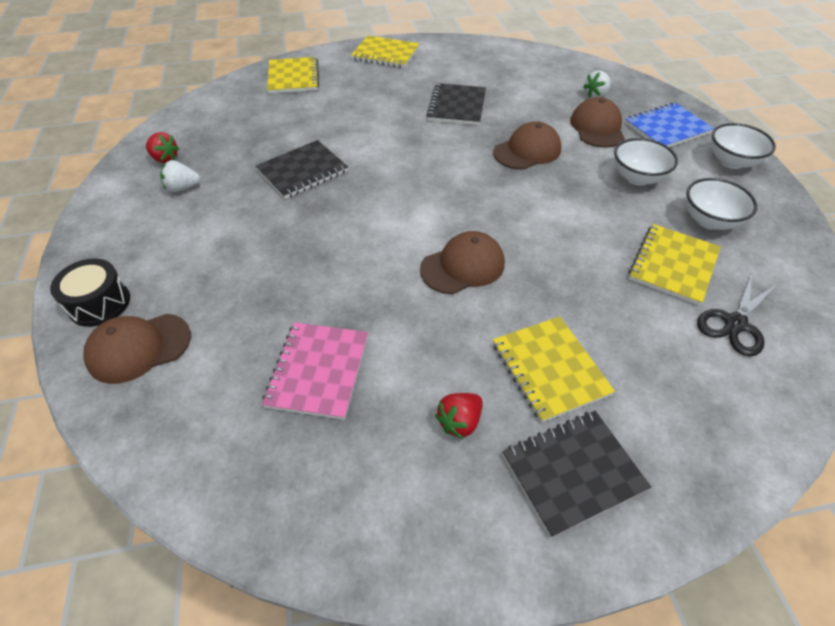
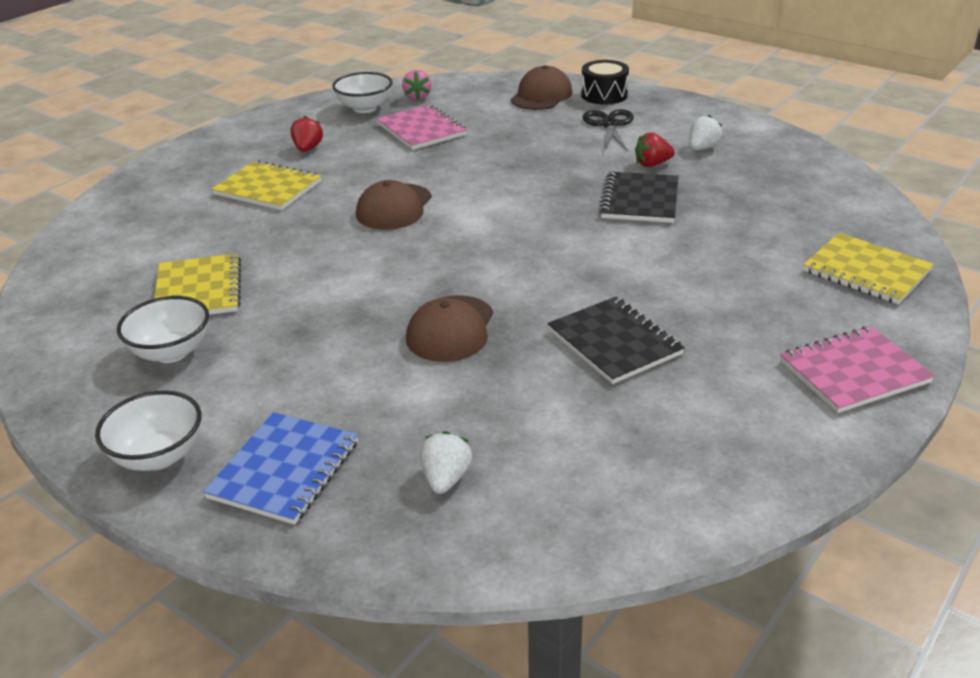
camera: 140 degrees right, 15 degrees down
red strawberry [146,132,179,163] -> red strawberry moved to [635,132,675,167]
yellow notebook [351,35,419,68] -> pink notebook [780,326,935,413]
black notebook [502,411,651,538] -> none
brown cap [570,97,625,148] -> none
white bowl [614,138,678,185] -> white bowl moved to [332,72,393,113]
black scissors [697,273,777,357] -> black scissors moved to [582,109,634,151]
none -> pink strawberry [402,70,432,100]

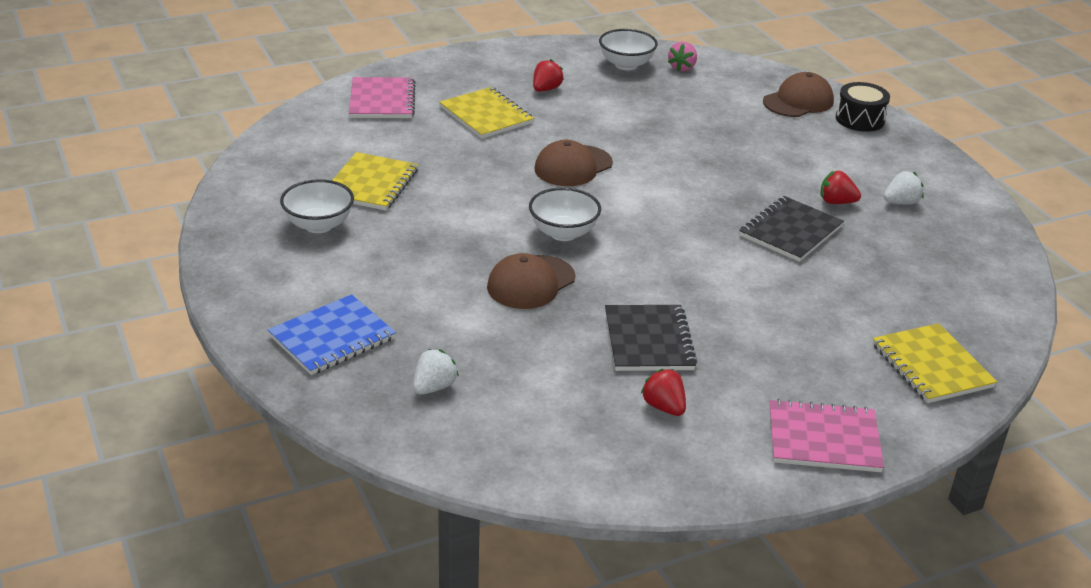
camera: 25 degrees right, 0 degrees up
white bowl [95,390,201,471] -> white bowl moved to [529,187,601,241]
pink notebook [376,104,467,150] -> pink notebook moved to [349,77,416,118]
black scissors [582,109,634,151] -> none
none -> red strawberry [641,369,686,416]

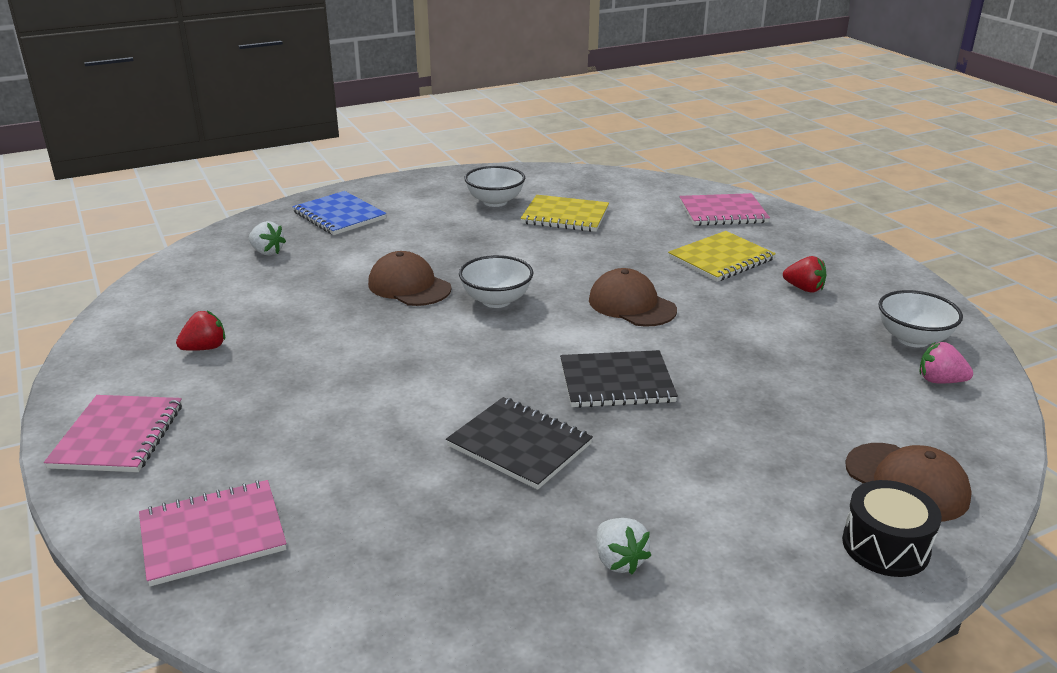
camera: 90 degrees right, 5 degrees down
black notebook [605,305,697,371] -> black notebook moved to [560,350,678,408]
red strawberry [820,171,861,204] -> none
yellow notebook [873,323,997,403] -> pink notebook [139,480,287,586]

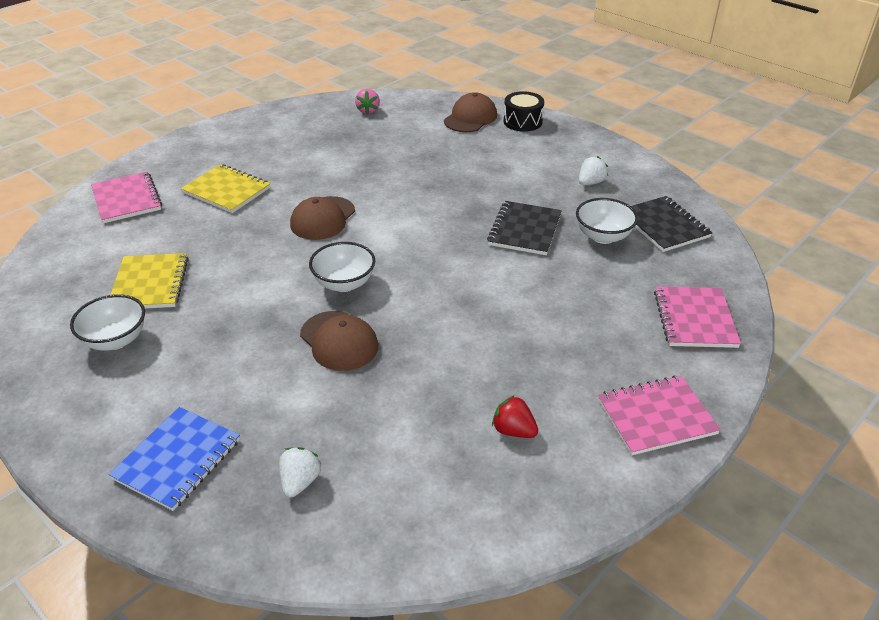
camera: 110 degrees left, 10 degrees up
pink notebook [139,480,287,586] -> pink notebook turned 45 degrees clockwise [654,286,741,348]
brown cap [368,251,451,306] -> brown cap turned 60 degrees counterclockwise [300,311,378,371]
black notebook [560,350,678,408] -> black notebook moved to [631,196,712,252]
red strawberry [783,256,826,293] -> none
white bowl [878,290,963,347] -> white bowl moved to [576,198,638,244]

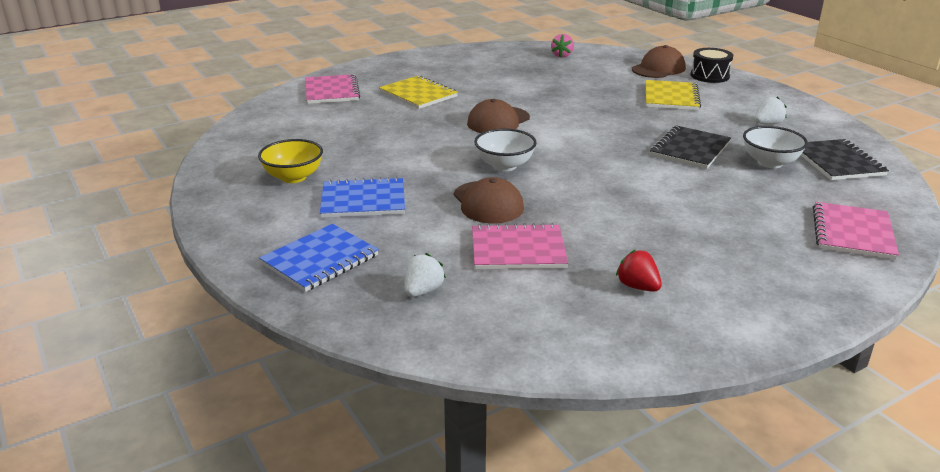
camera: 15 degrees right, 10 degrees down
white bowl [70,294,145,351] -> yellow bowl [258,139,323,183]
yellow notebook [111,253,189,309] -> yellow notebook moved to [646,80,701,110]
pink notebook [598,376,721,455] -> pink notebook moved to [472,223,568,269]
none -> blue notebook [320,177,405,218]

